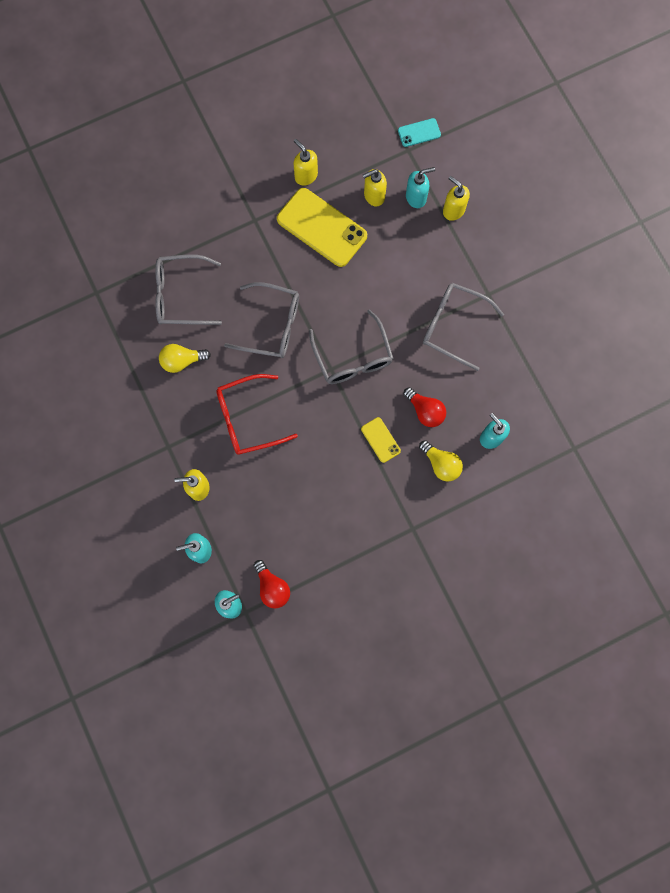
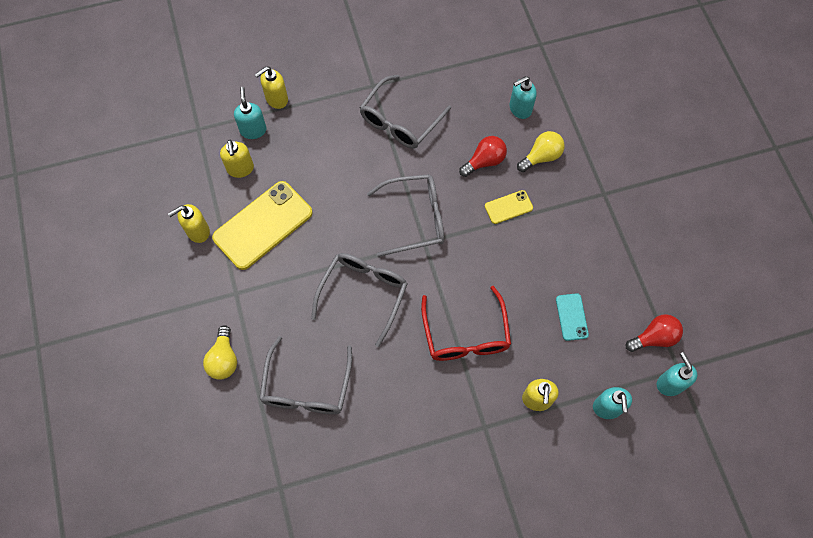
camera: 80 degrees left, 10 degrees down
yellow light bulb [159,344,211,373] -> yellow light bulb moved to [203,325,237,380]
turquoise phone [398,118,441,147] -> turquoise phone moved to [556,293,589,341]

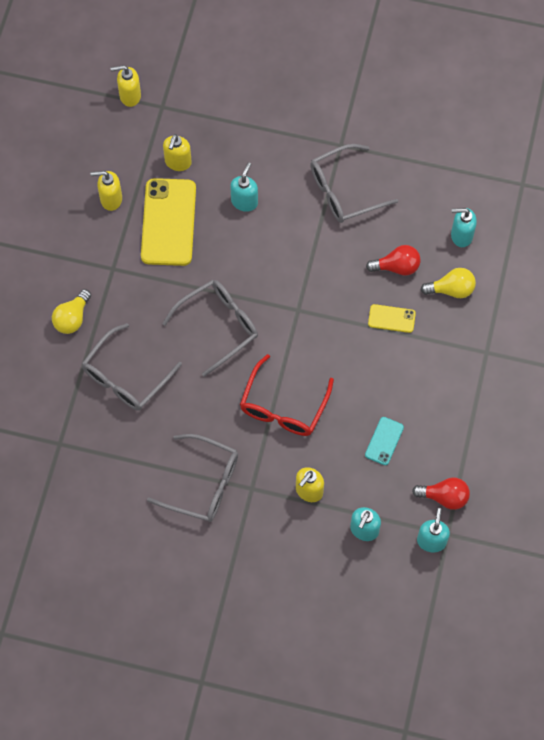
camera: 30 degrees right, 0 degrees up
yellow phone [212,181,313,270] -> yellow phone turned 75 degrees counterclockwise [141,178,196,266]
turquoise soap dispenser [234,87,267,139] -> turquoise soap dispenser moved to [230,162,258,212]
yellow soap dispenser [255,66,288,109] -> yellow soap dispenser moved to [111,65,141,107]
grey glasses [367,174,444,257] -> grey glasses moved to [147,434,238,522]

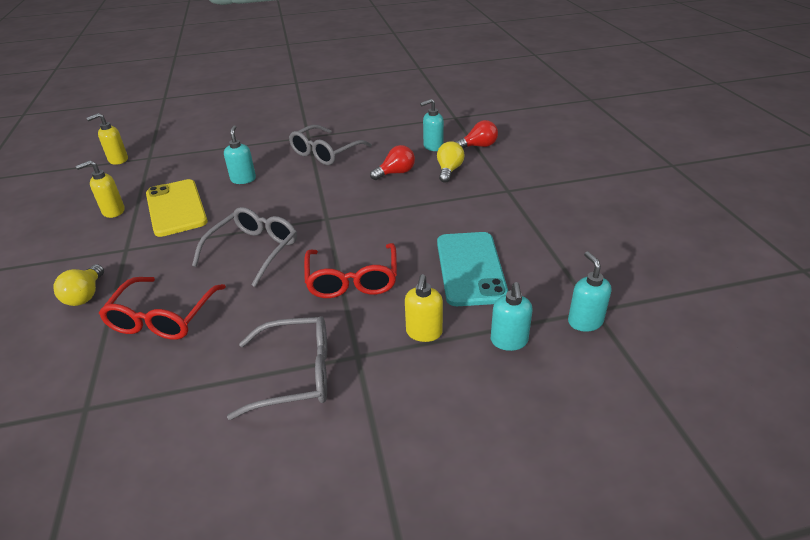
camera: 25 degrees left, 30 degrees down
grey glasses [82,323,182,411] -> red glasses [99,277,226,340]
yellow soap dispenser [163,134,192,171] -> none
turquoise phone [365,417,404,465] -> turquoise phone [437,232,508,306], size x2.10
yellow phone [368,304,416,333] -> none
red light bulb [412,477,470,510] -> red light bulb moved to [455,120,498,148]
yellow light bulb [421,268,476,298] -> yellow light bulb turned 45 degrees counterclockwise [437,141,465,183]

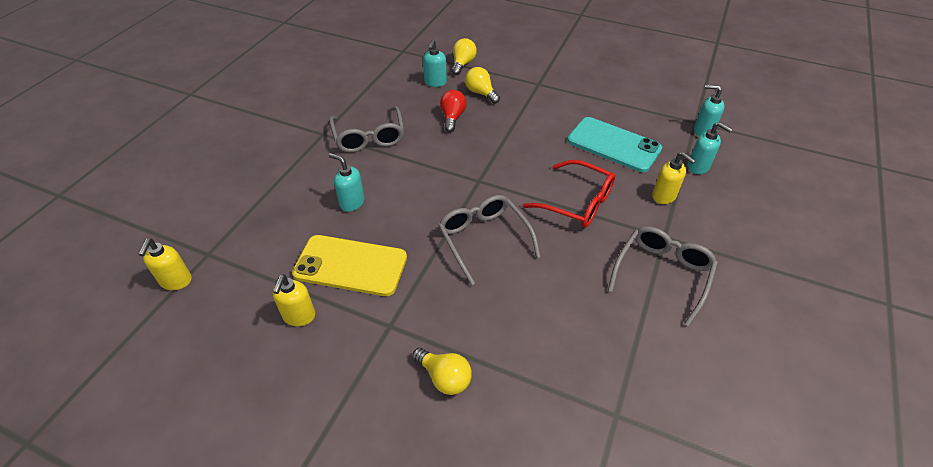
camera: 55 degrees left, 10 degrees up
red glasses [99,277,226,340] -> none
red light bulb [455,120,498,148] -> yellow light bulb [452,38,477,75]

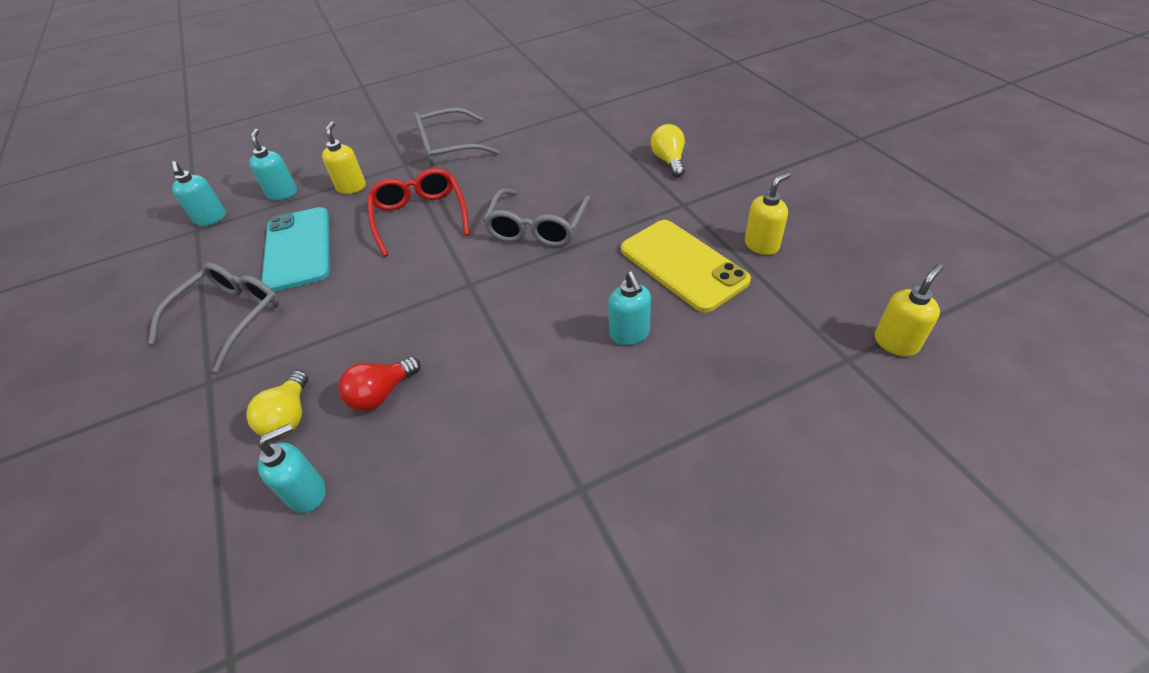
camera: 135 degrees left, 0 degrees up
grey glasses [329,106,404,153] -> grey glasses moved to [148,263,279,372]
yellow light bulb [452,38,477,75] -> none

